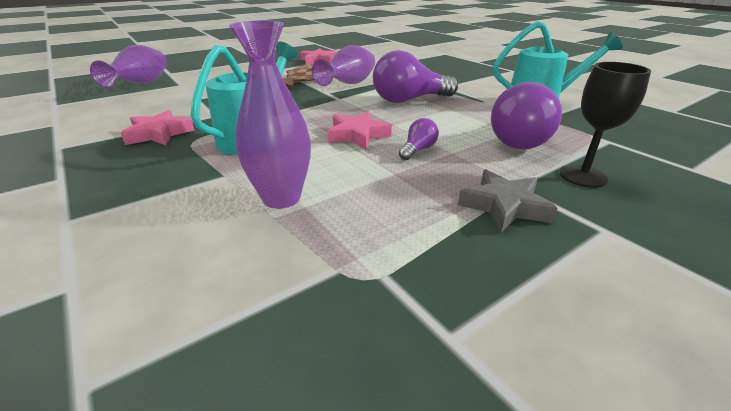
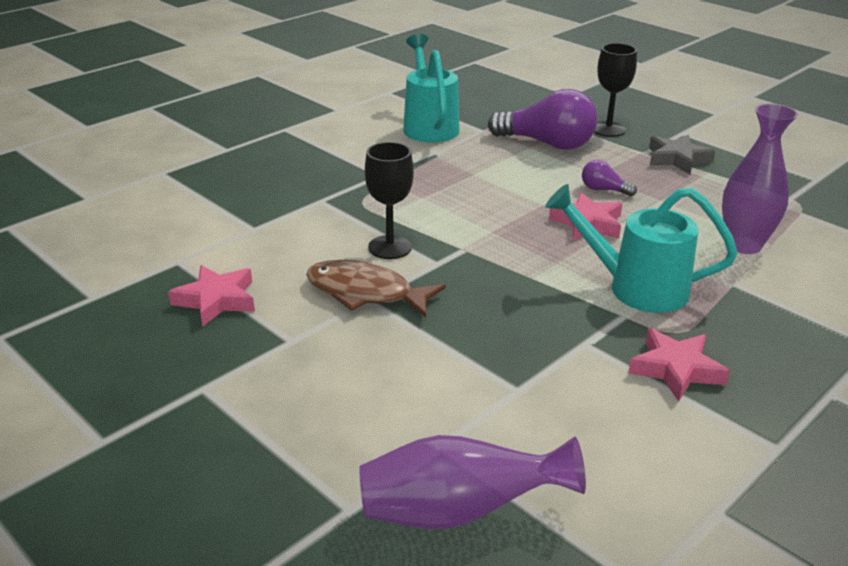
camera: 100 degrees left, 0 degrees up
purple vase [312,45,375,86] -> black goblet [365,142,414,259]
purple light bulb [373,50,458,103] -> none

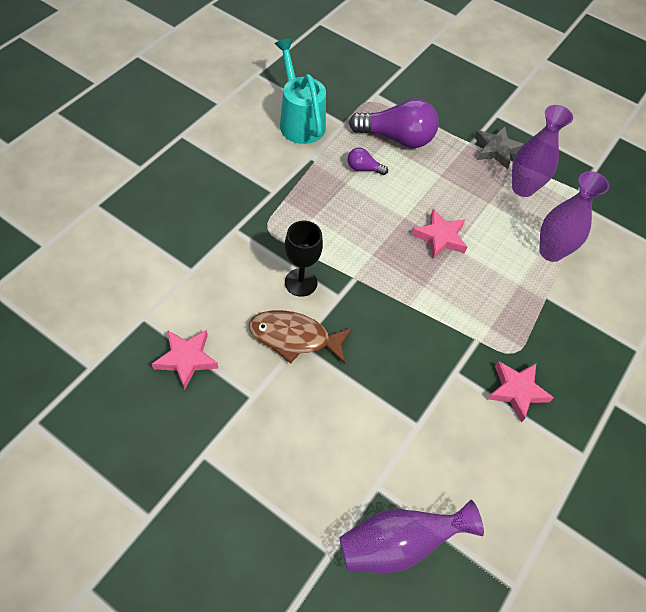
camera: 15 degrees left, 25 degrees up
turquoise watering can [545,184,738,313] -> none
purple light bulb [582,160,637,196] -> purple light bulb moved to [348,147,388,175]
black goblet [594,43,637,137] -> none
none -> purple vase [512,105,573,197]

